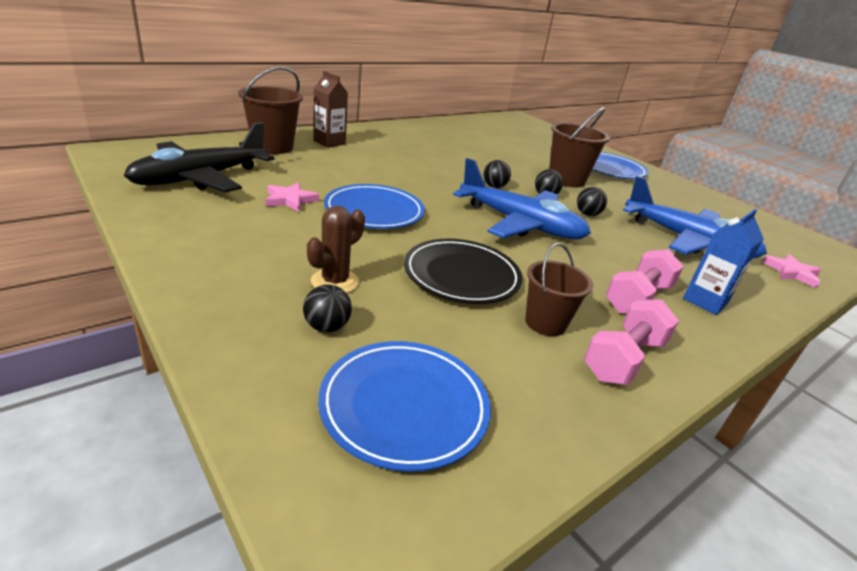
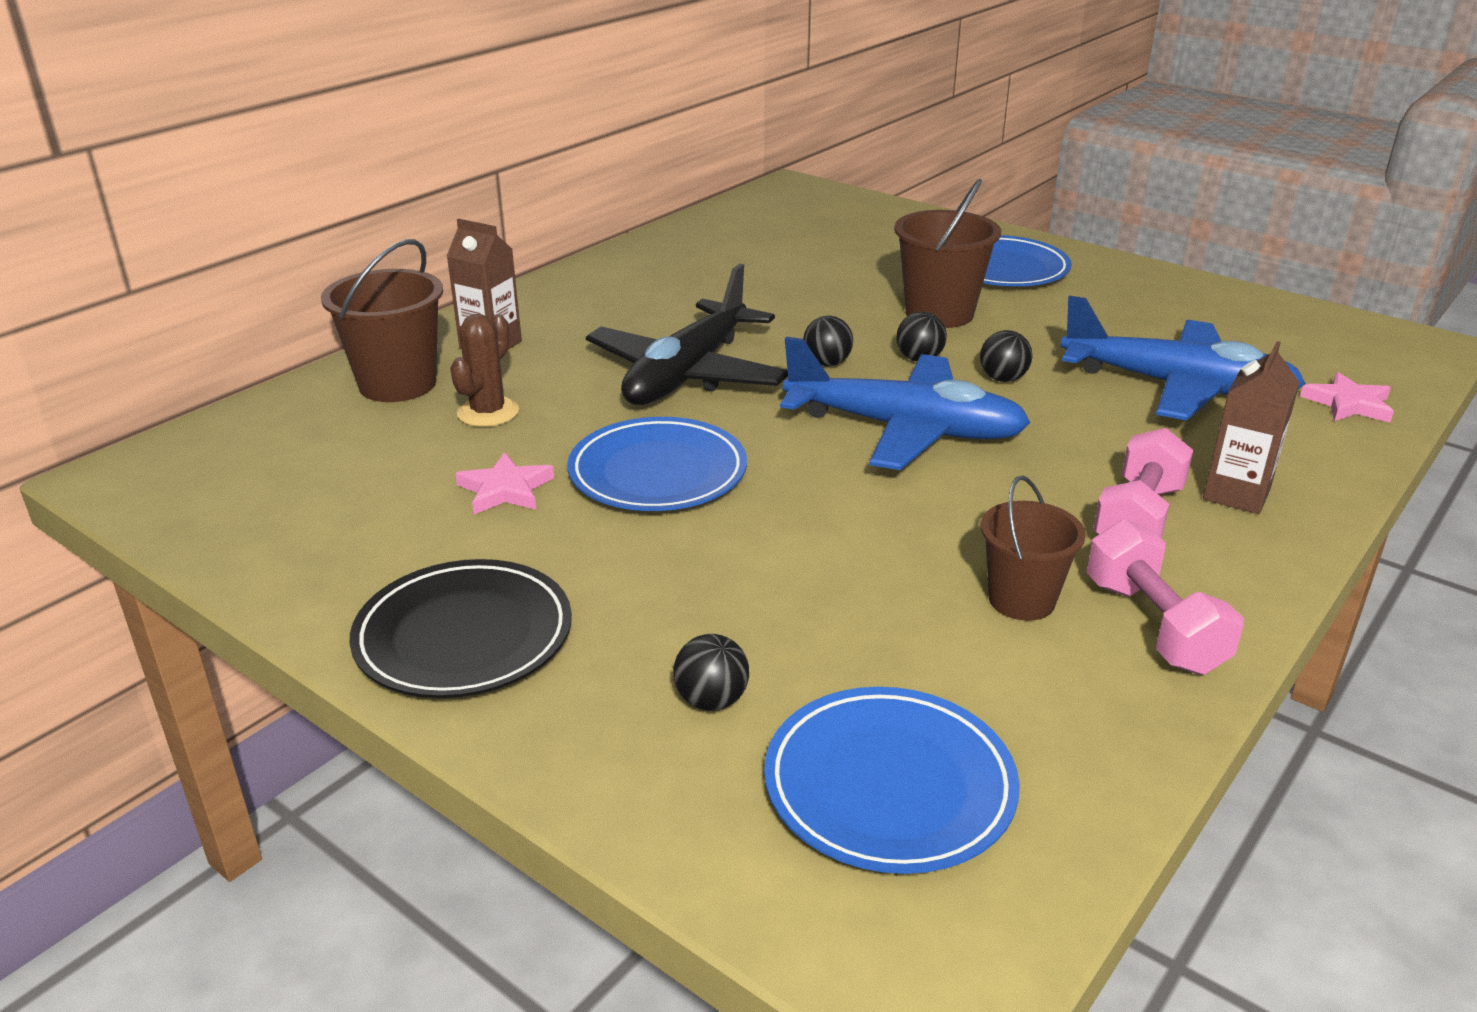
camera: 10 degrees left, 0 degrees up
black plane [124,122,275,192] -> black plane moved to [586,264,788,405]
brown cactus [307,206,365,293] -> brown cactus moved to [450,314,519,427]
black plate [404,239,522,304] -> black plate moved to [349,559,572,698]
pink dumbbell [584,300,679,385] -> pink dumbbell turned 45 degrees counterclockwise [1087,519,1244,675]
blue carton [683,209,764,315] -> brown carton [1203,341,1300,514]

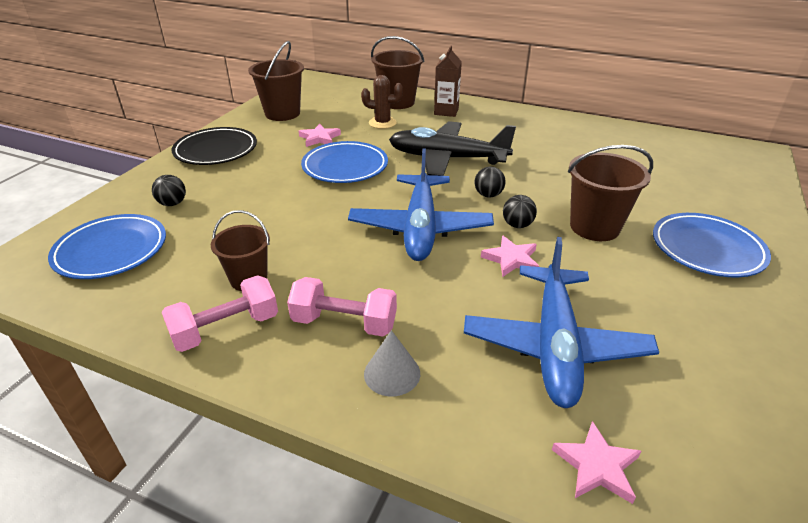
camera: 75 degrees right, 5 degrees up
black ball [980,330,1033,382] -> pink star [481,235,539,277]
brown carton [1203,341,1300,514] -> grey cone [364,330,420,396]
none -> brown bucket [248,41,304,121]

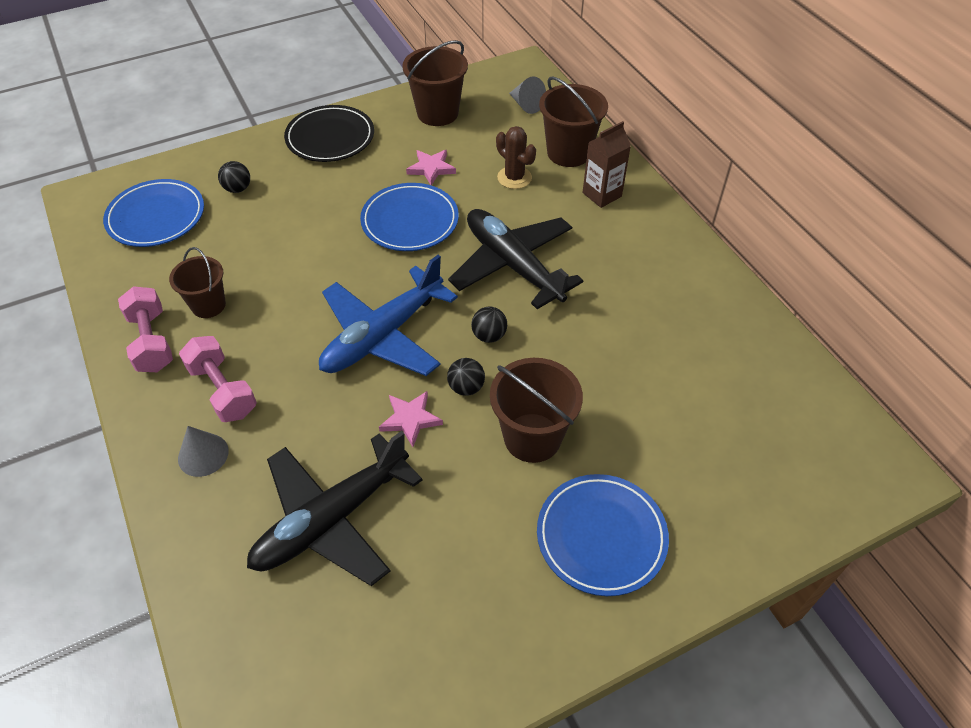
camera: 40 degrees right, 15 degrees up
pink dumbbell [161,275,278,352] -> pink dumbbell turned 60 degrees clockwise [118,286,173,372]
blue plane [464,237,659,408] -> black plane [247,431,422,586]
pink star [552,421,641,504] -> none
none -> grey cone [509,77,546,114]

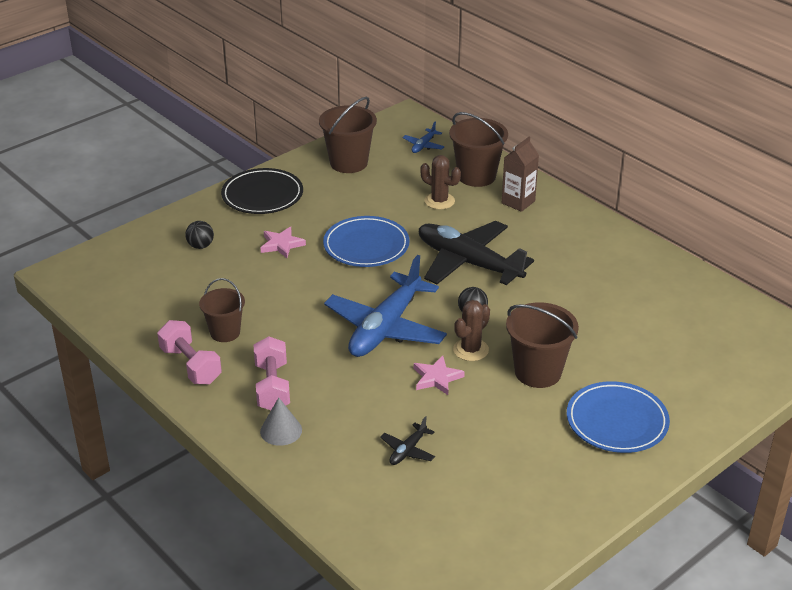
camera: 15 degrees left, 15 degrees down
blue plate [103,179,204,247] -> none
pink dumbbell [179,336,257,422] -> pink dumbbell turned 45 degrees clockwise [254,336,290,410]
black plane [247,431,422,586] -> black plane [380,416,435,465], size x0.42
pink star [406,150,456,186] -> pink star moved to [261,227,306,258]
black ball [447,358,485,396] -> brown cactus [453,300,490,361]
grey cone [509,77,546,114] -> blue plane [403,122,445,153]

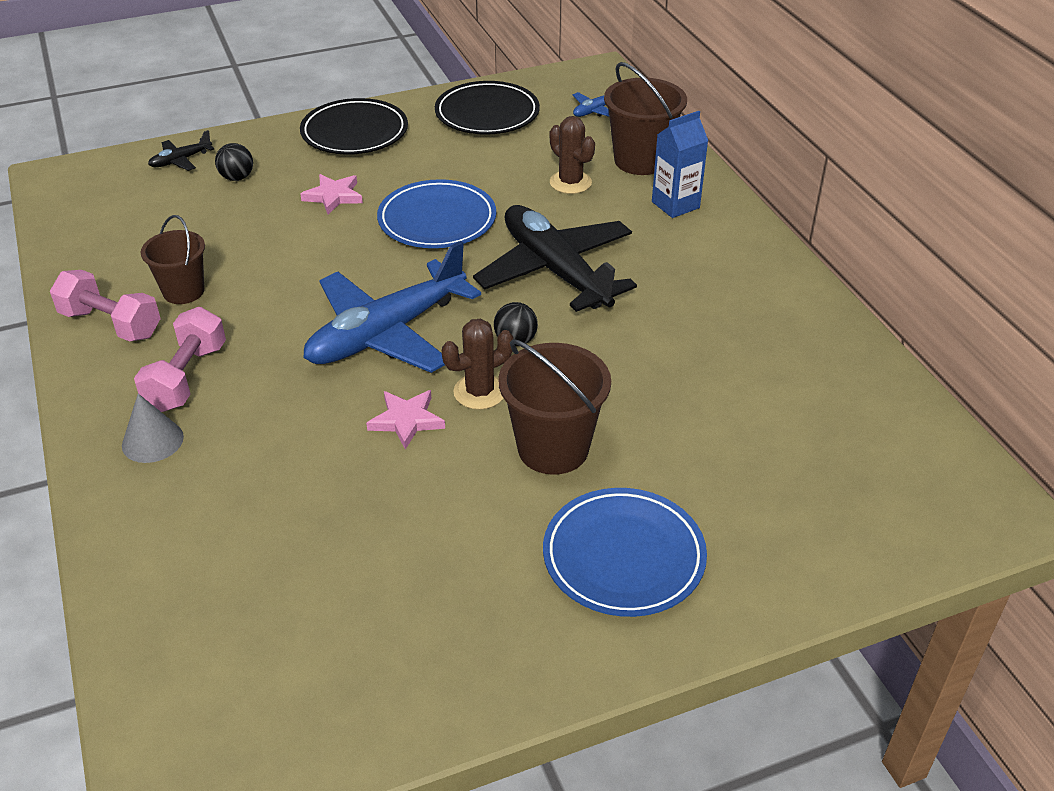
camera: 20 degrees right, 5 degrees up
pink dumbbell [157,320,222,384] -> pink dumbbell turned 45 degrees counterclockwise [50,270,161,342]
brown bucket [319,97,377,173] -> black plate [435,81,540,135]
black plane [380,416,435,465] -> black plane moved to [148,130,214,171]
brown carton [502,137,539,212] -> blue carton [652,111,708,218]

